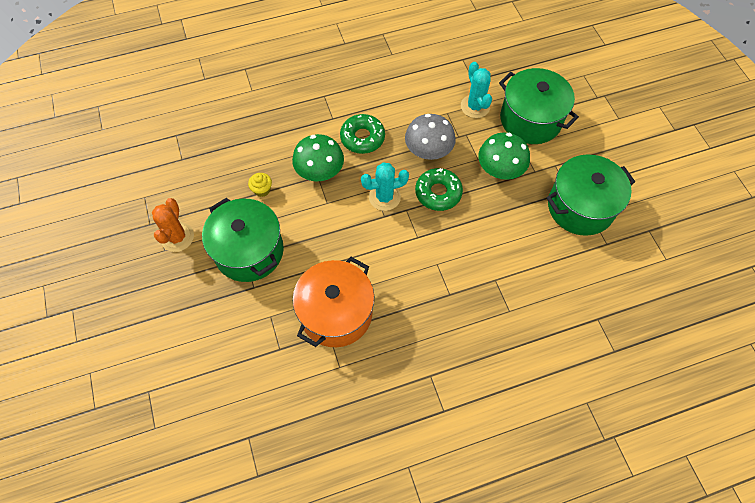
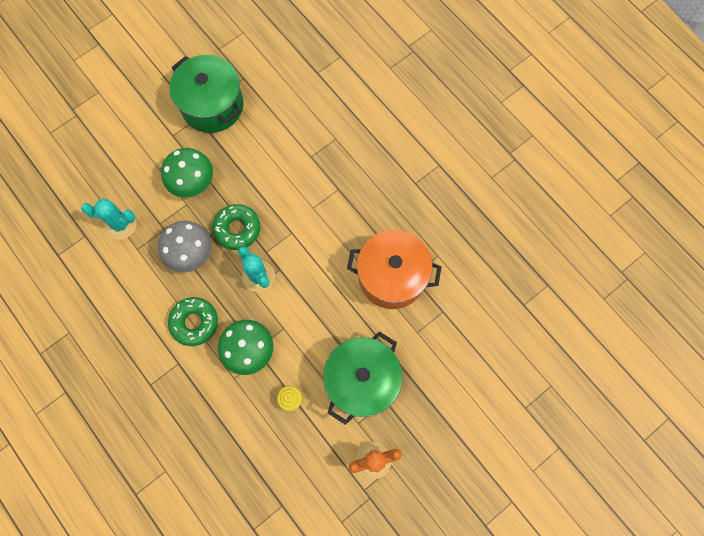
camera: 110 degrees left, 10 degrees up
turquoise cactus [461,62,492,118] -> turquoise cactus turned 45 degrees clockwise [81,199,137,240]
green pot [499,68,579,144] -> none

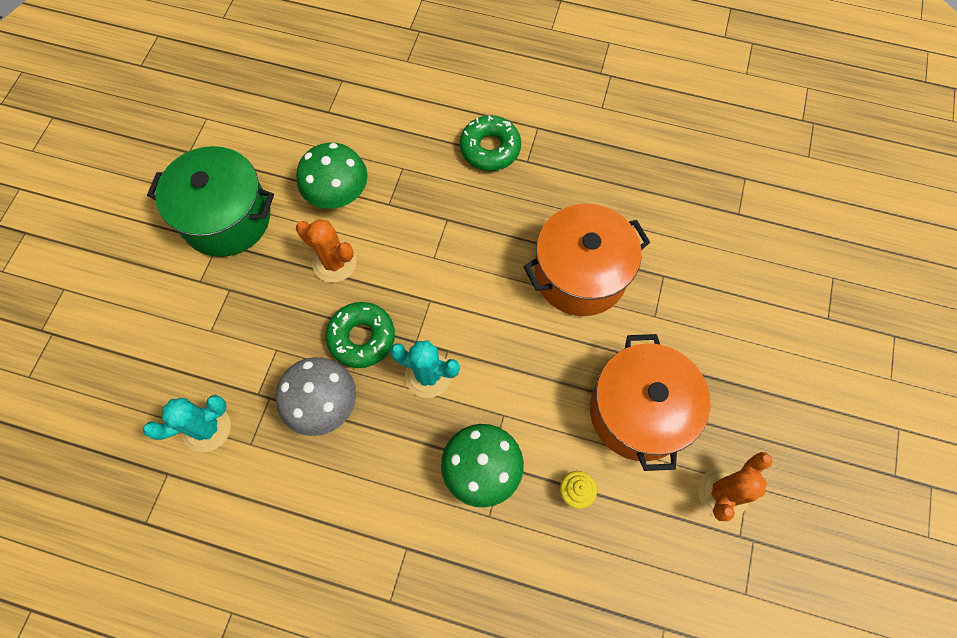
camera: 35 degrees left, 5 degrees down
green mushroom [161,148,213,198] -> green mushroom moved to [296,143,367,209]
green donut [168,297,218,346] -> green donut moved to [460,115,521,171]
green pot [323,331,402,425] -> orange pot [590,334,711,471]
none -> orange cactus [296,219,357,283]

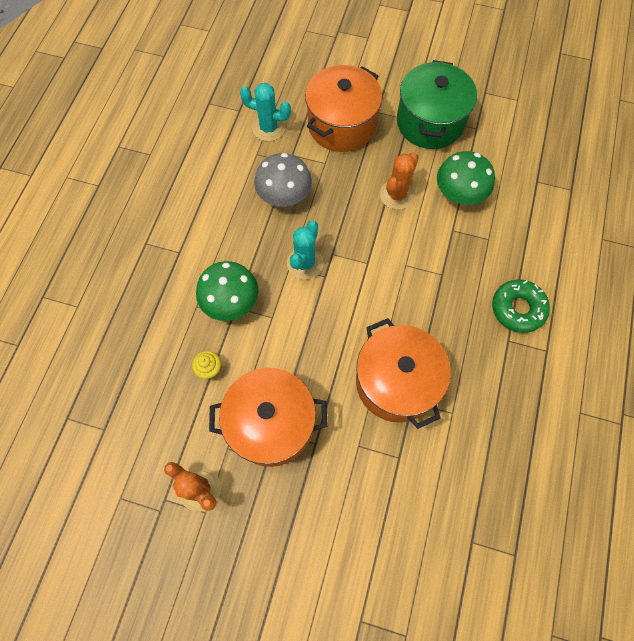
camera: 90 degrees right, 0 degrees up
turquoise cactus [143,395,231,453] -> turquoise cactus turned 45 degrees counterclockwise [240,83,291,141]
green donut [326,302,395,368] -> none
none -> orange pot [305,65,382,152]

